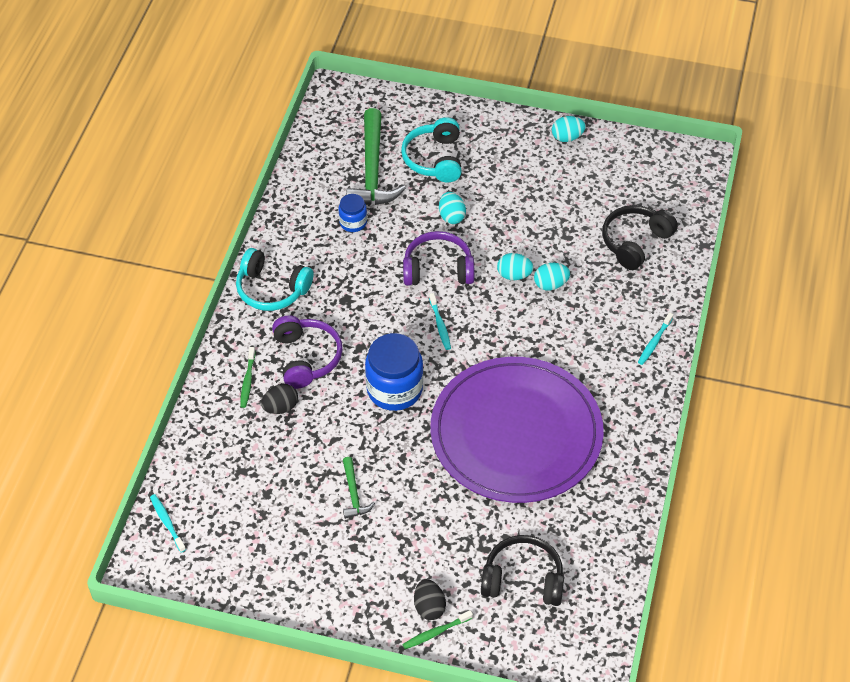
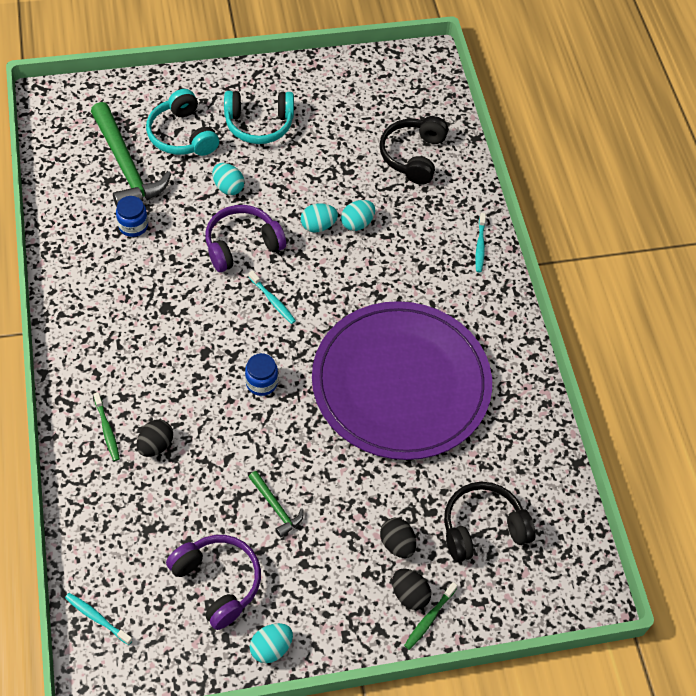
camera: 30 degrees left, 5 degrees up
turquoise headphones [236,248,314,311] -> turquoise headphones moved to [224,91,294,144]
purple headphones [272,315,343,389] -> purple headphones moved to [166,535,261,630]
blue jar [365,333,423,411] -> blue jar [245,353,278,396], size x0.53
turquoise egg [552,116,586,142] -> turquoise egg moved to [250,623,293,663]
none -> black egg [380,518,416,558]

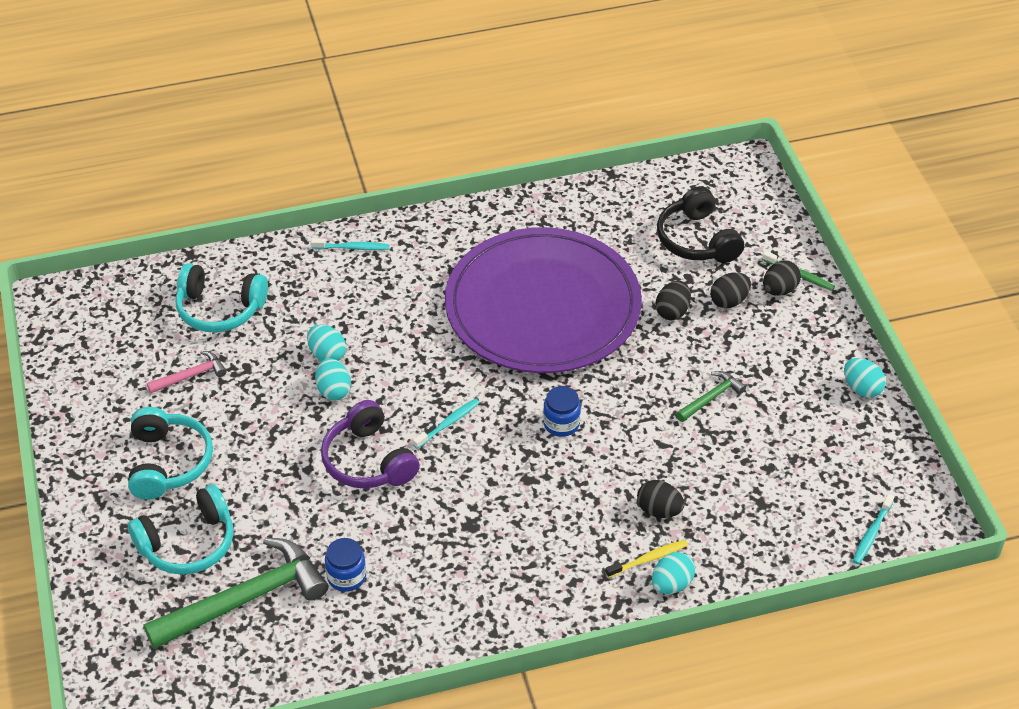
camera: 90 degrees left, 10 degrees down
green toothbrush [93,392,120,461] -> yellow toothbrush [605,540,688,578]
purple headphones [166,535,261,630] -> none
turquoise egg [212,163,244,195] -> turquoise egg moved to [652,552,695,594]
black headphones [379,116,448,185] -> turquoise headphones [175,263,268,333]
none -> pink hammer [147,351,227,393]
none -> black egg [656,281,691,320]

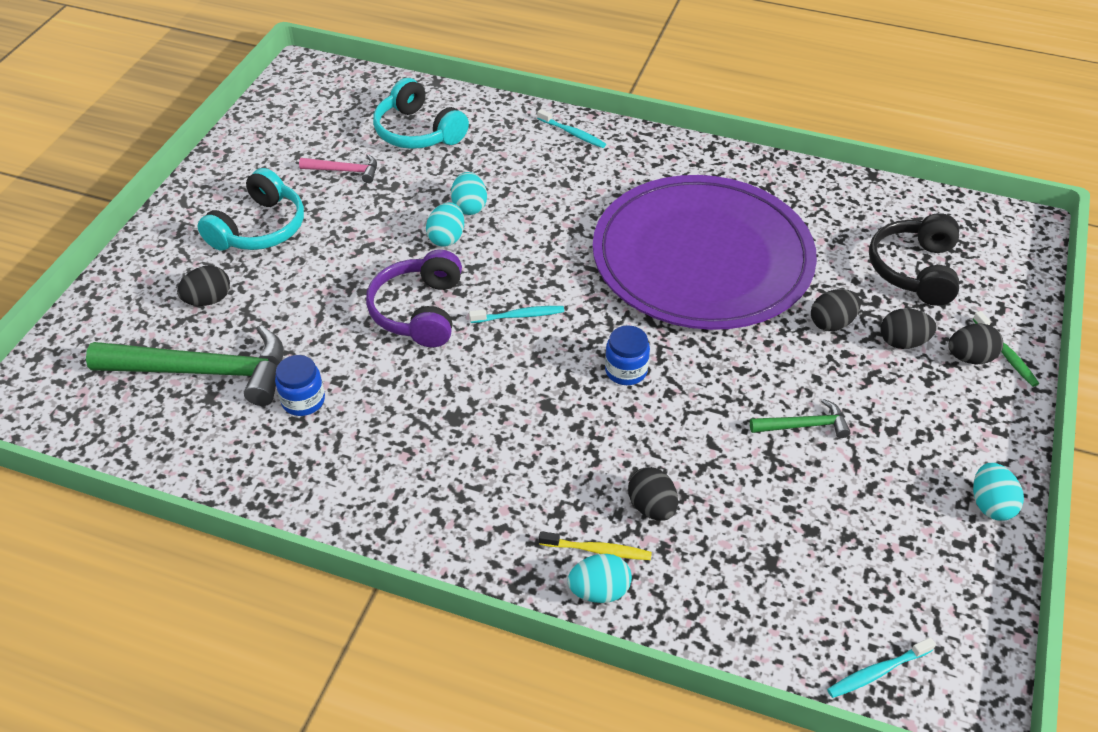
camera: 35 degrees right, 0 degrees up
turquoise headphones [128,484,233,575] -> black egg [177,265,230,306]

